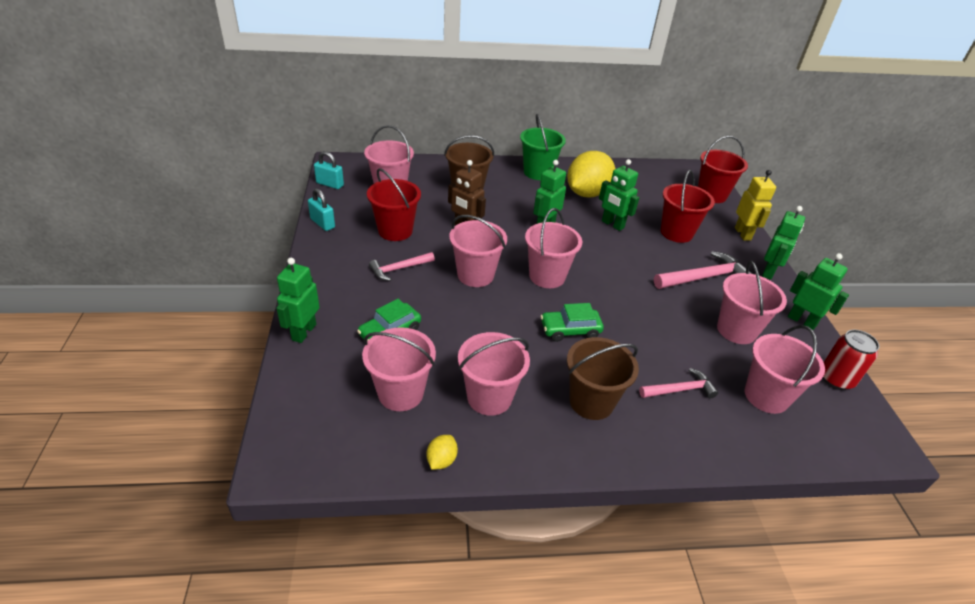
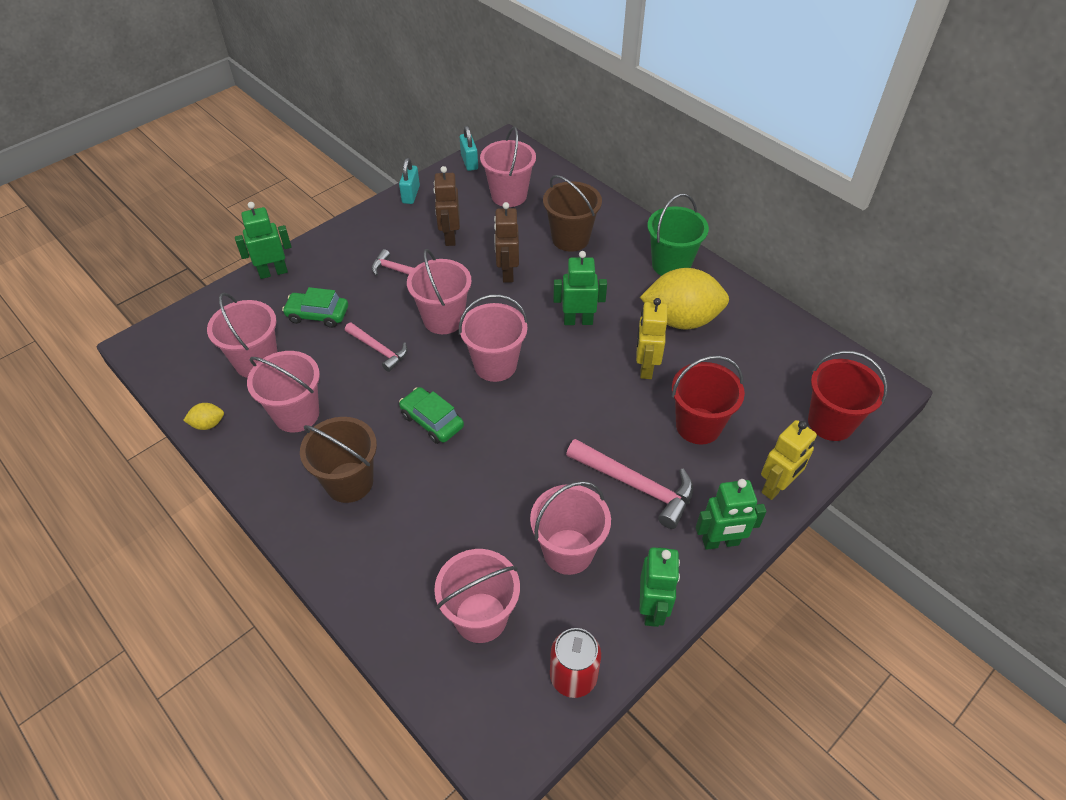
camera: 55 degrees right, 10 degrees up
red bucket [367,168,421,241] -> brown robot [433,166,460,246]
green robot [599,159,639,231] -> yellow robot [636,298,667,379]
pink hammer [639,368,718,398] -> pink hammer moved to [345,323,408,372]

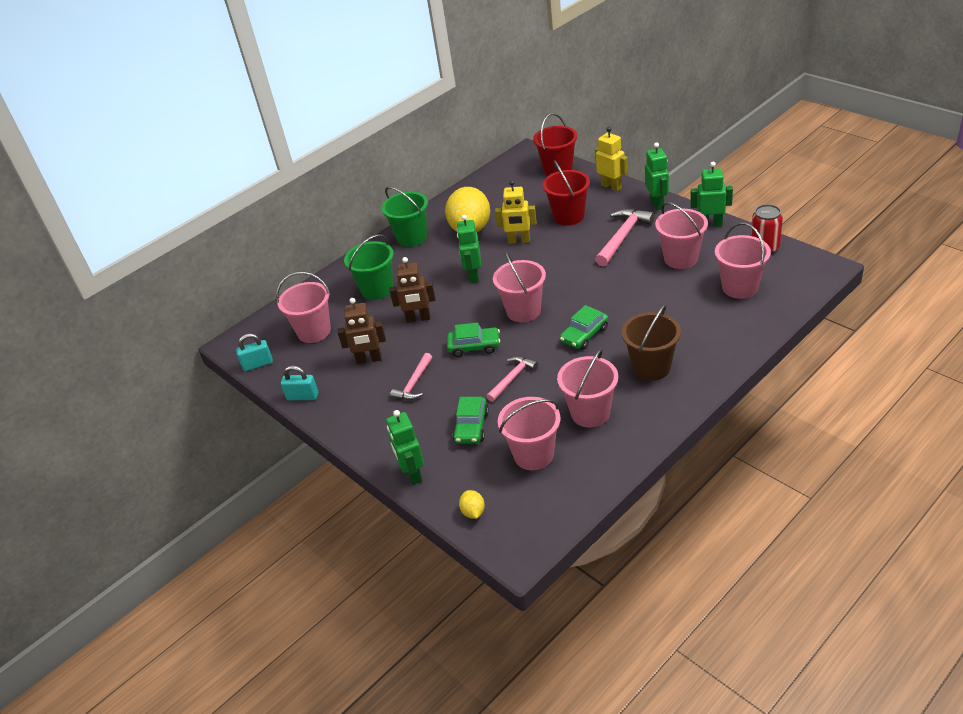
camera: 85 degrees left, 10 degrees down
yellow lemon [183,403,224,430] -> yellow lemon moved to [459,490,485,519]
pink bucket [407,249,472,334] -> green car [447,323,500,357]
brown bucket [543,175,602,252] -> green bucket [344,234,394,300]

